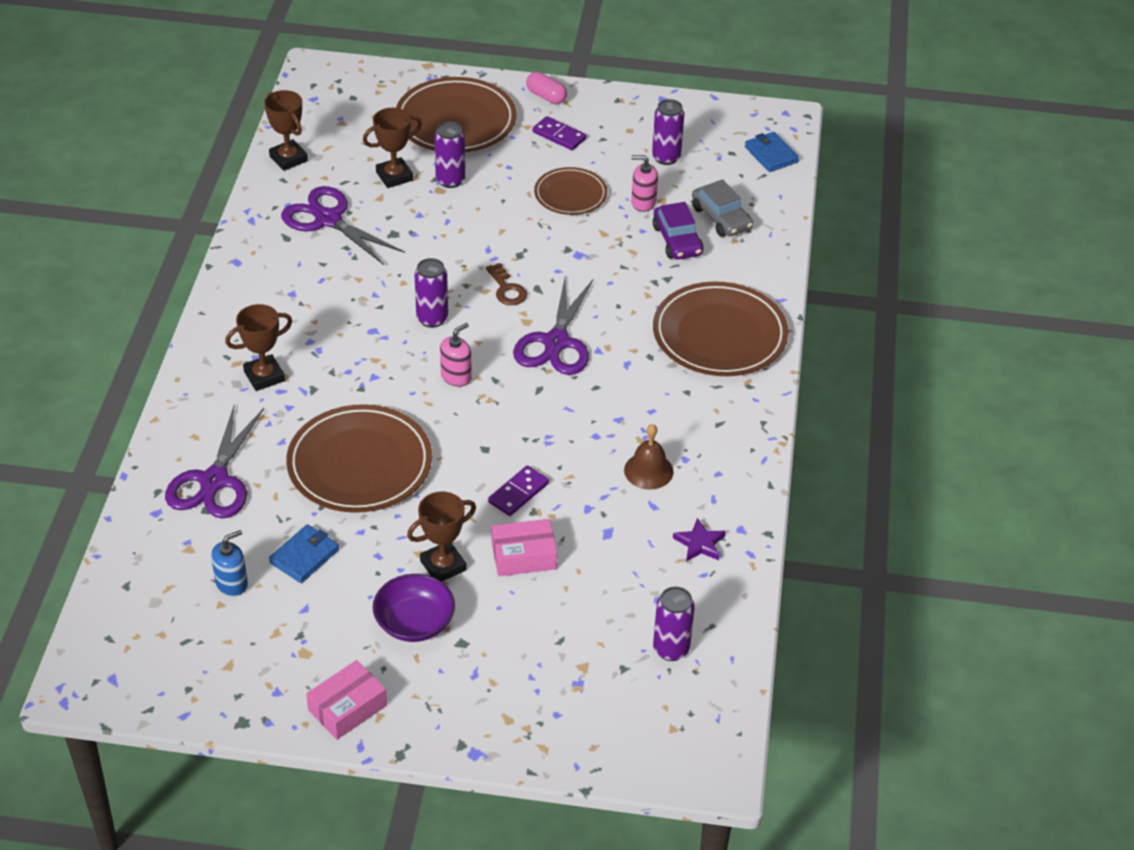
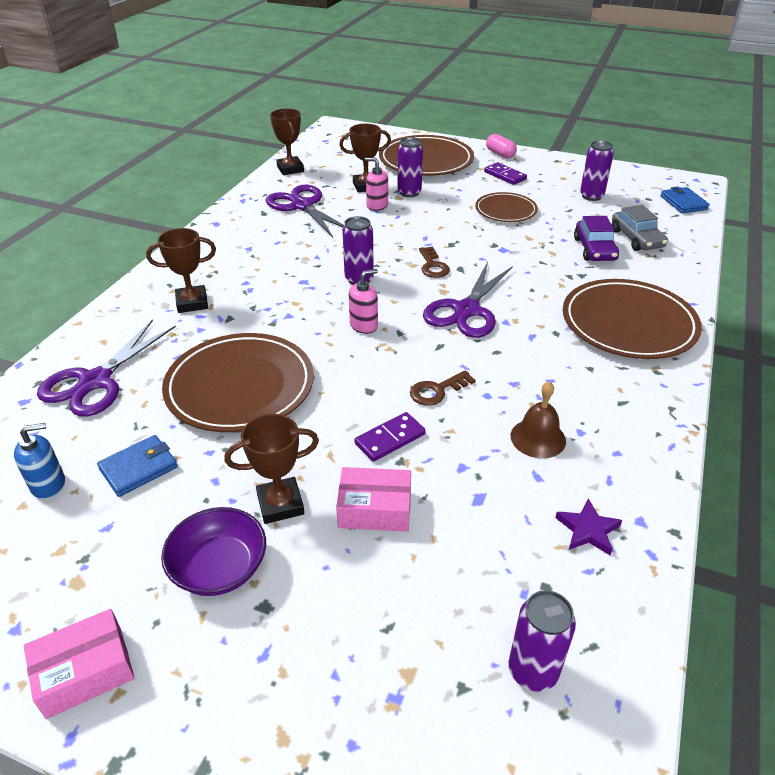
camera: 15 degrees right, 5 degrees down
pink soap dispenser [631,155,658,212] -> pink soap dispenser moved to [365,158,388,211]
none -> brown key [410,370,476,406]

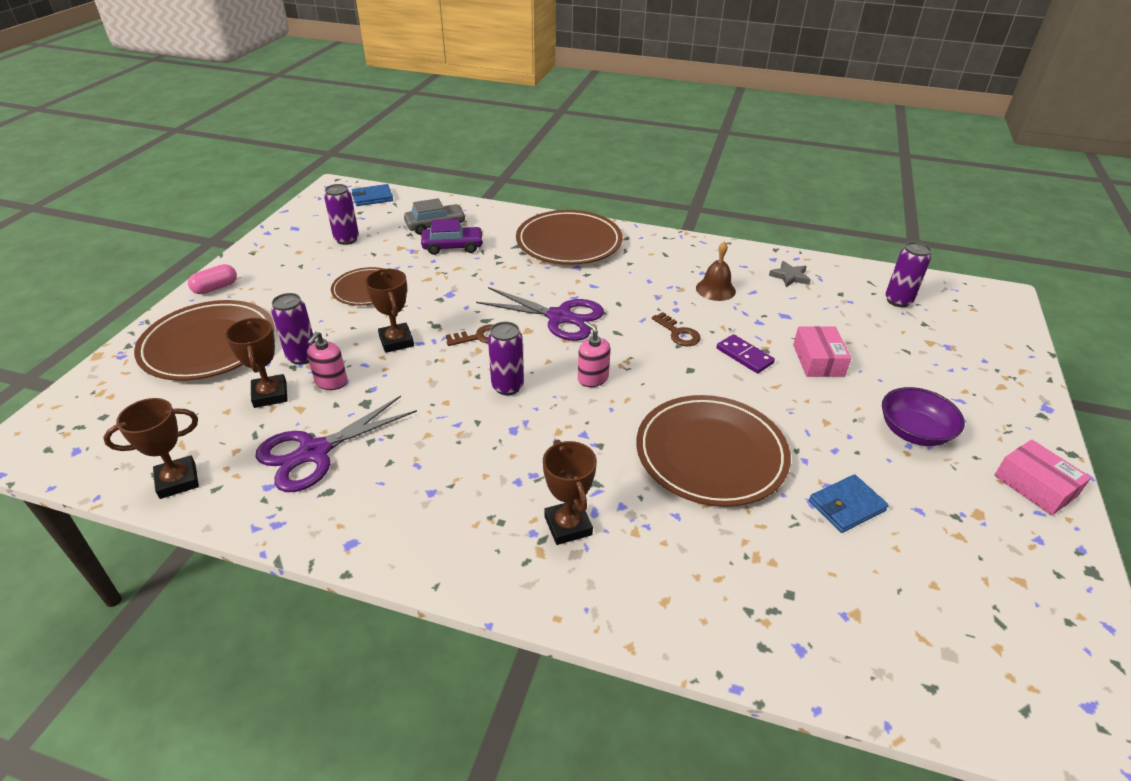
camera: 95 degrees left, 0 degrees up
blue soap dispenser [14,423,65,499] -> none
purple scissors [37,319,176,417] -> none
blue wallet [97,435,178,497] -> blue wallet turned 75 degrees counterclockwise [809,474,889,533]
brown trophy [224,414,319,524] -> brown trophy moved to [365,269,414,353]
purple domino [484,162,527,185] -> none
purple star [555,498,622,555] -> grey star [769,261,811,287]

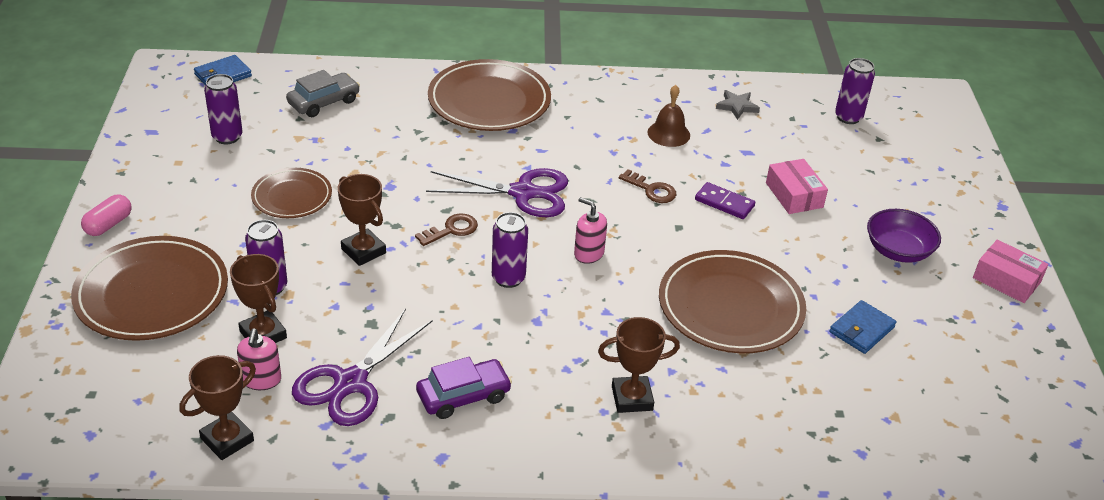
camera: 20 degrees left, 0 degrees up
pink soap dispenser [307,332,348,390] -> pink soap dispenser moved to [237,328,281,390]
purple car [421,219,484,255] -> purple car moved to [416,357,512,419]
brown trophy [543,440,597,545] -> brown trophy turned 60 degrees counterclockwise [598,317,680,413]

